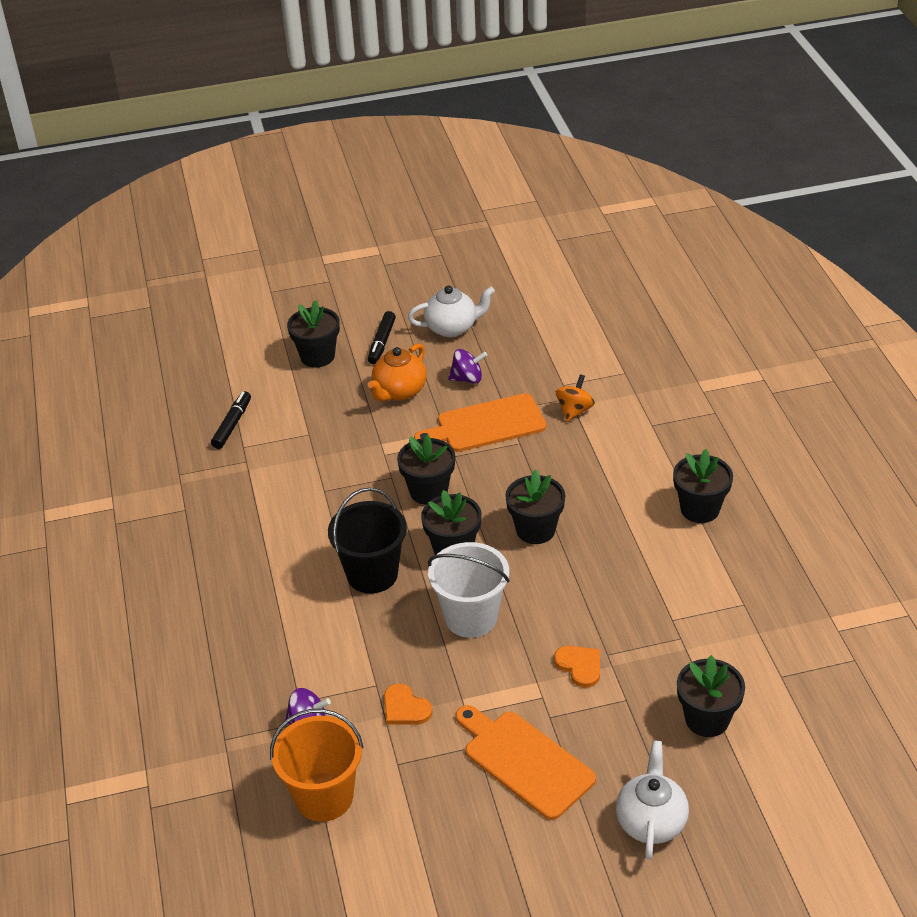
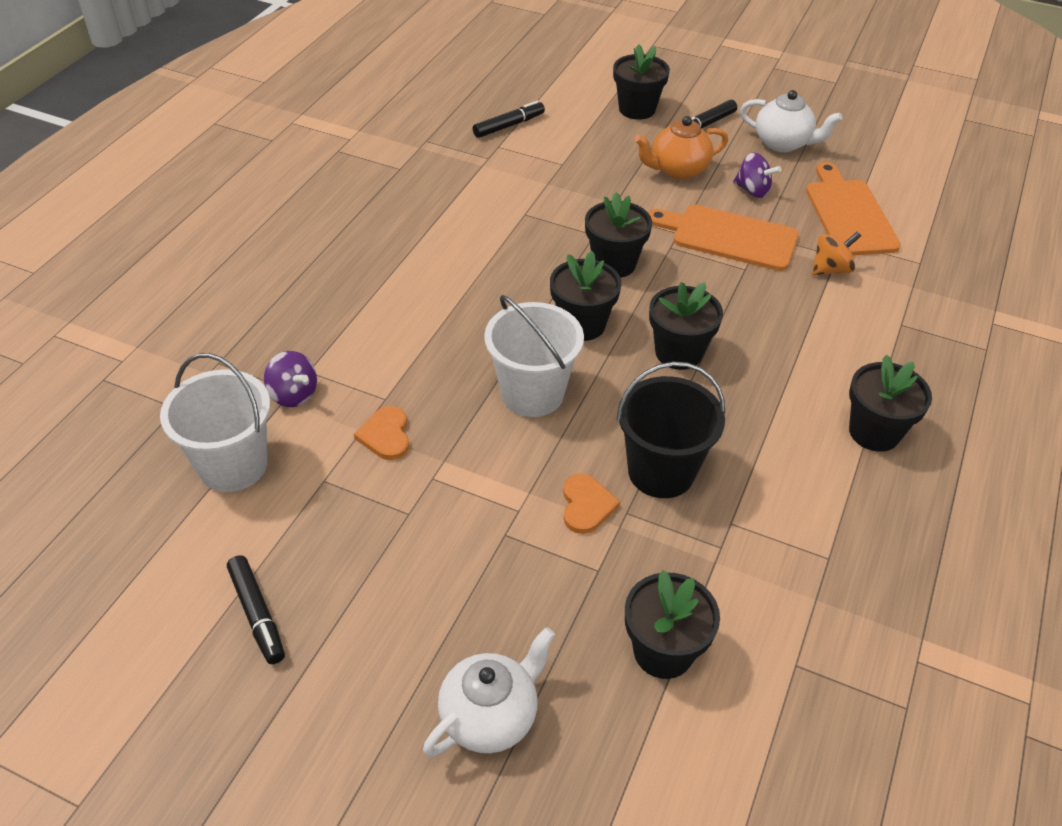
camera: 35 degrees right, 5 degrees up
orange bucket [270,709,364,822] -> white bucket [160,353,270,492]
black bucket [328,487,407,594] -> black bucket moved to [616,361,725,498]
orange cutting board [455,705,596,820] -> orange cutting board moved to [806,162,901,256]
none -> black marker [227,555,285,664]

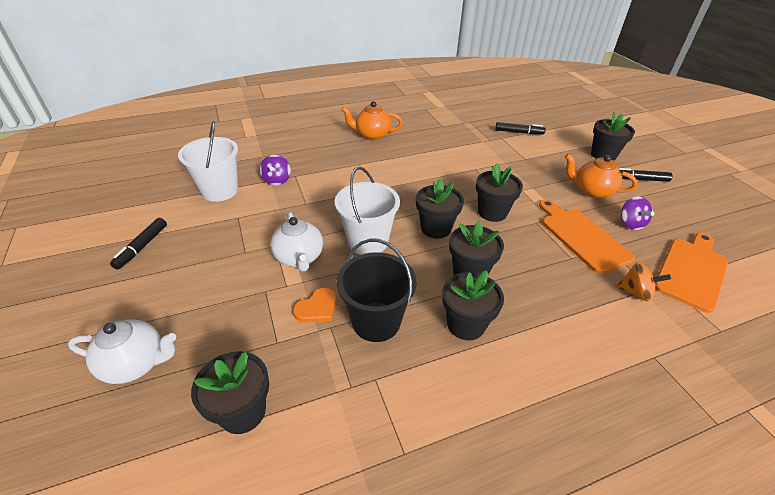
camera: 45 degrees right, 5 degrees down
orange heart [354,406,409,460] -> none
white teapot [740,90,842,152] -> white teapot moved to [270,212,323,272]
black flower pot [849,355,932,452] -> black flower pot moved to [442,271,504,341]
none -> orange teapot [341,101,403,140]

